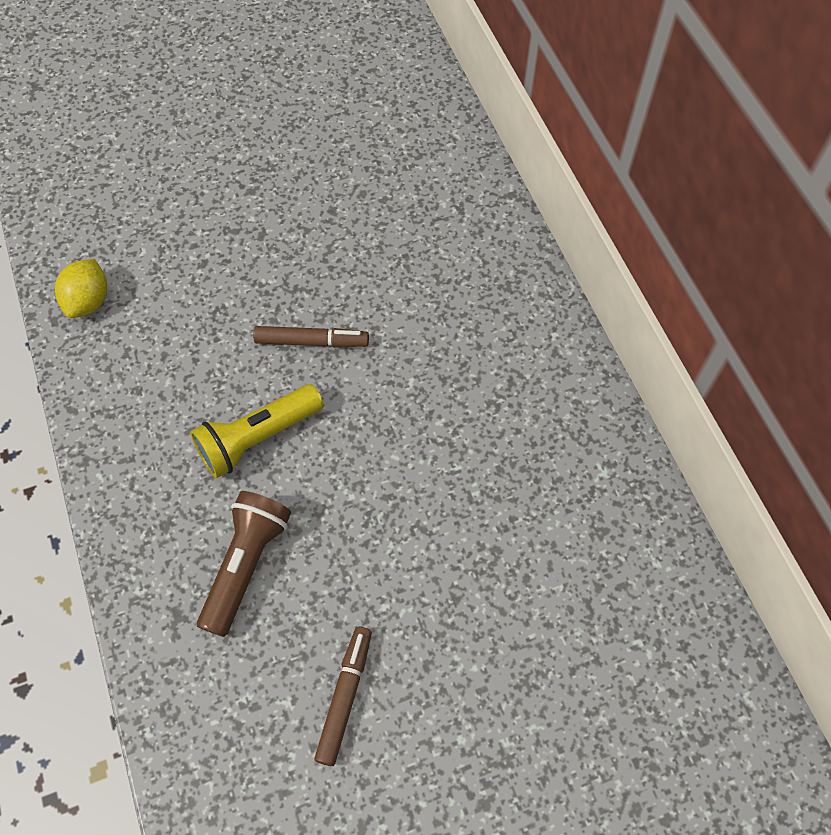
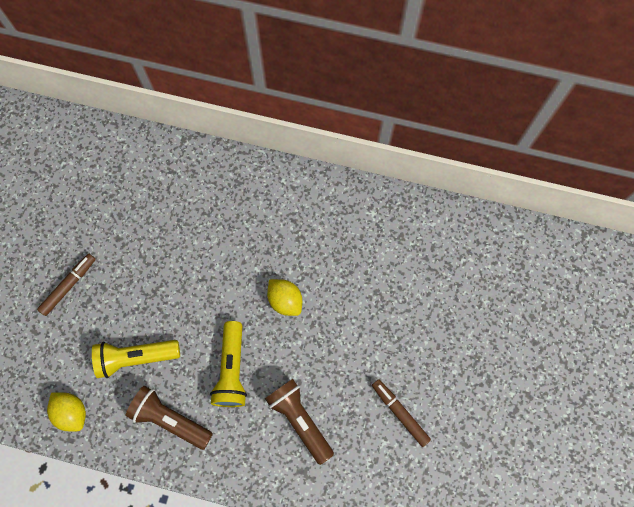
camera: 55 degrees left, 10 degrees up
brown marker [253,326,369,348] -> brown marker moved to [37,254,96,316]
none -> yellow flashlight [92,340,180,378]
none -> brown flashlight [126,386,213,450]
none -> yellow lemon [267,279,302,316]

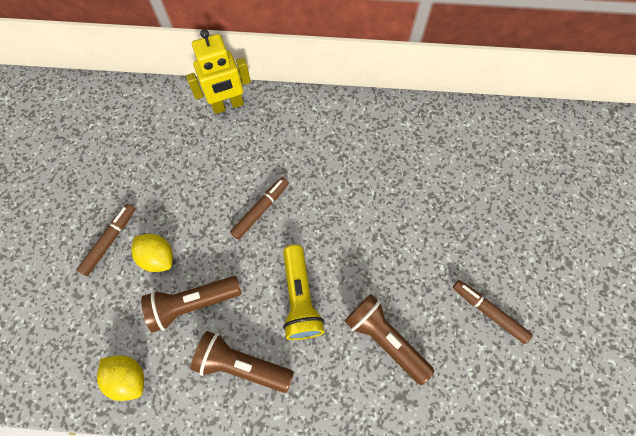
camera: 10 degrees left, 5 degrees down
yellow flashlight [92,340,180,378] -> brown flashlight [141,276,242,333]
yellow lemon [267,279,302,316] -> yellow lemon moved to [131,234,173,272]
none -> yellow robot [186,29,251,114]
none -> brown marker [230,177,289,240]

